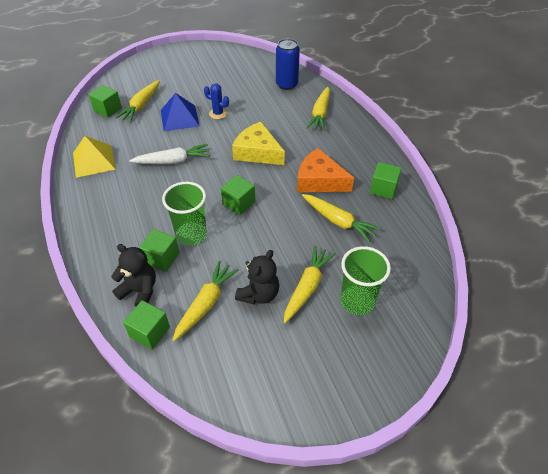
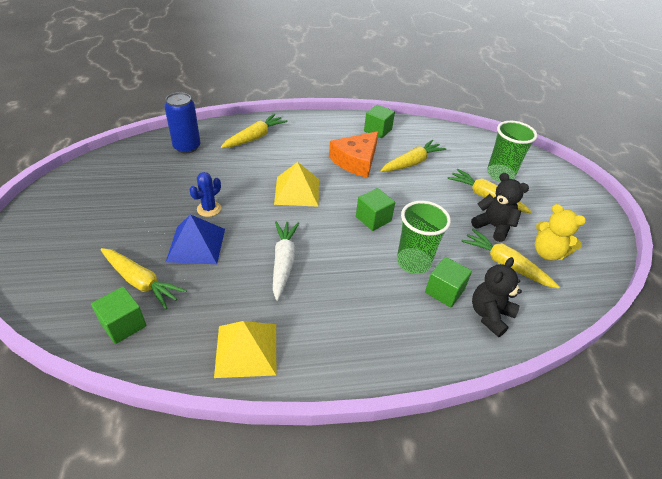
camera: 80 degrees left, 5 degrees down
green cube [123,300,170,349] -> none
yellow cheese [232,122,285,165] -> yellow pyramid [274,162,319,207]
yellow carrot [307,87,330,131] -> yellow carrot turned 75 degrees counterclockwise [221,114,288,148]
none -> yellow teddy bear [535,204,586,260]

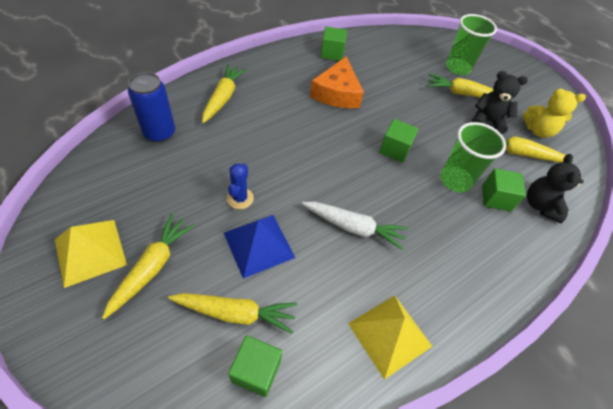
camera: 30 degrees left, 10 degrees up
white carrot [273,221,299,301] -> white carrot turned 135 degrees clockwise [302,202,408,250]
yellow pyramid [274,162,319,207] -> yellow pyramid moved to [55,220,127,288]
yellow carrot [380,140,446,172] -> yellow carrot moved to [102,214,195,319]

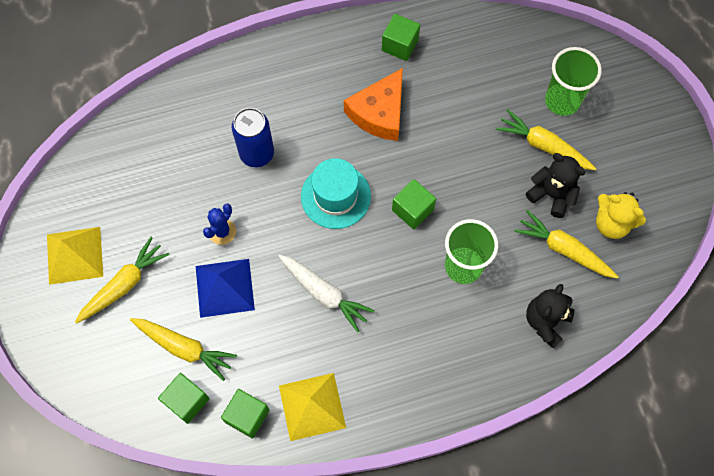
camera: 25 degrees right, 15 degrees up
blue can [128,72,175,142] -> blue can moved to [232,108,274,167]
yellow carrot [202,64,247,123] -> none
green cube [482,168,526,212] -> green cube moved to [221,389,269,438]
none -> turquoise hat [301,158,371,229]

